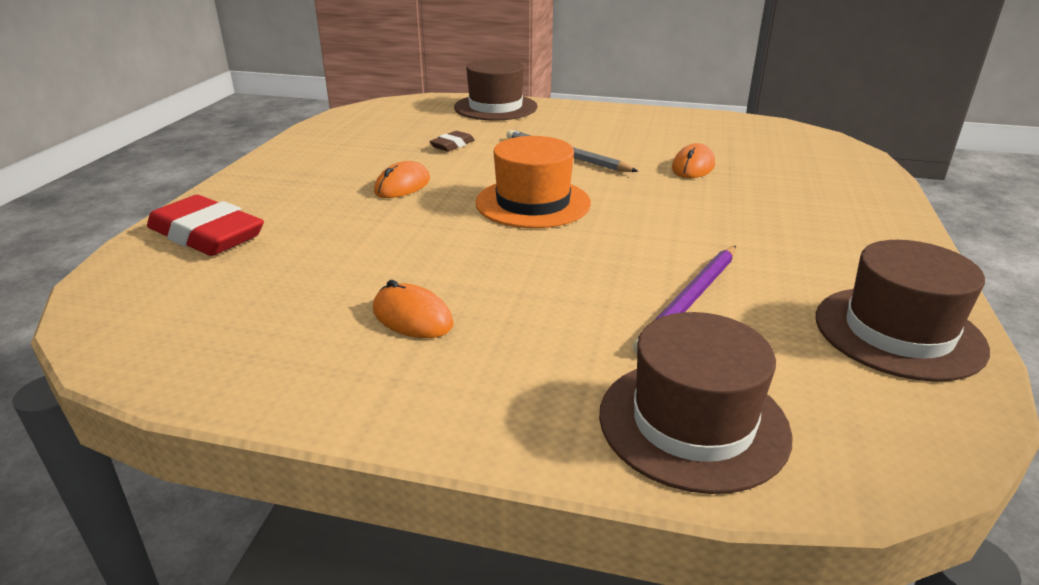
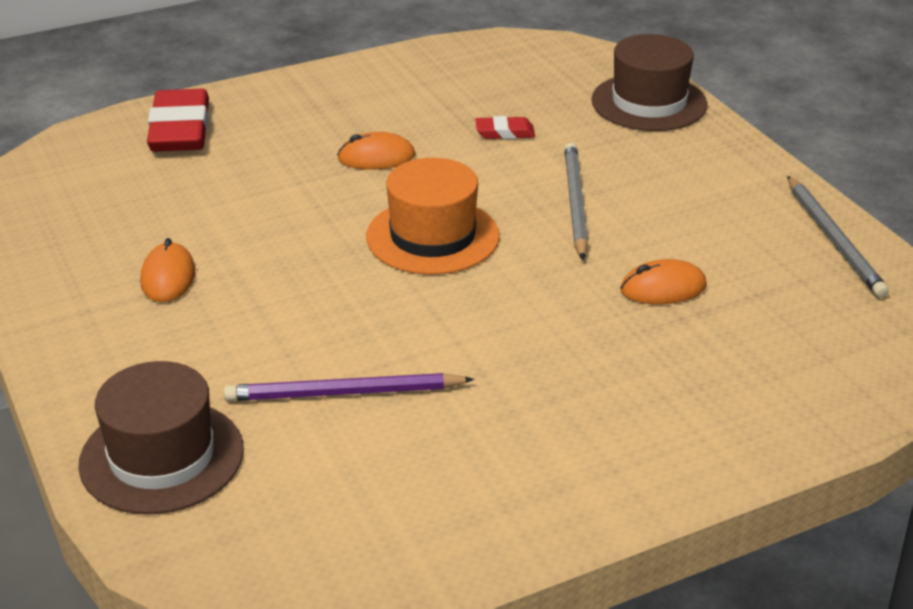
camera: 50 degrees right, 5 degrees up
brown eraser [429,131,475,151] -> red eraser [475,116,535,139]
brown hat [816,240,990,382] -> none
none -> grey pencil [787,176,889,298]

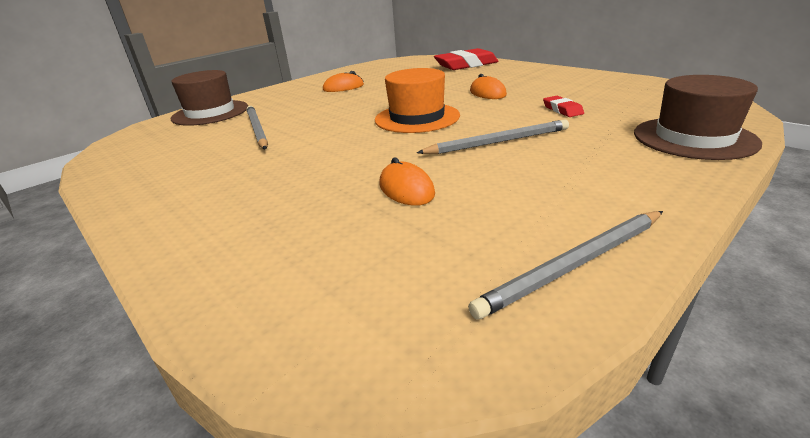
camera: 75 degrees right, 5 degrees down
purple pencil [224,373,474,401] -> grey pencil [247,106,268,150]

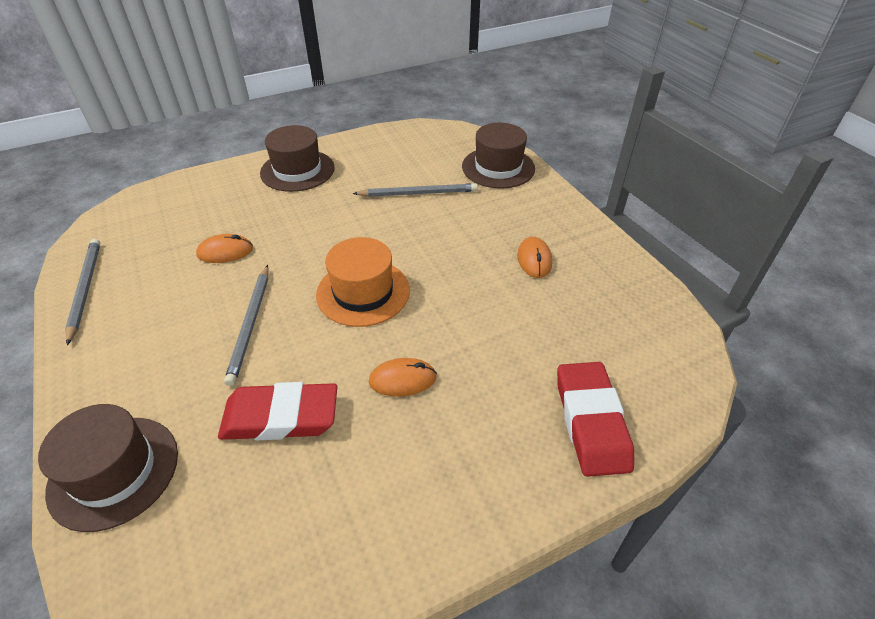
camera: 105 degrees right, 15 degrees up
red eraser [543,96,584,117] -> red eraser [218,382,337,440], size x2.06
none -> brown hat [260,125,335,192]

